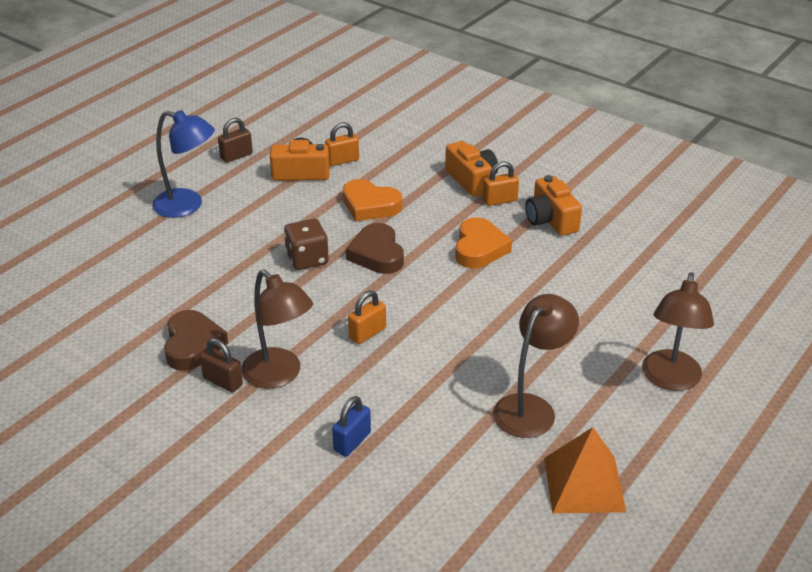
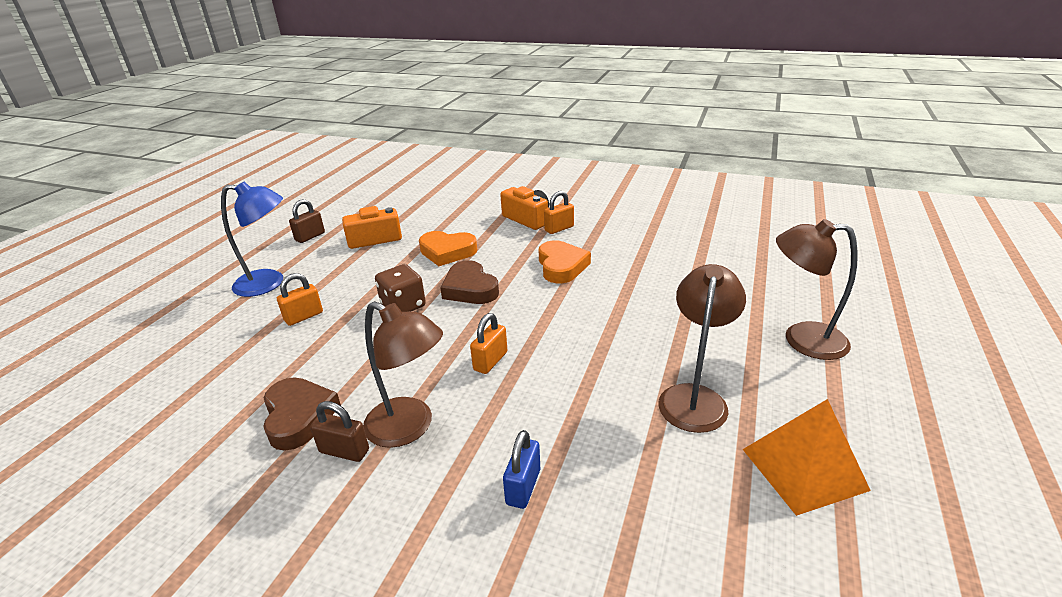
camera: 15 degrees left, 5 degrees down
orange padlock [325,122,359,166] -> orange padlock moved to [277,273,323,326]
orange camera [525,175,582,236] -> none
brown lamp [642,272,714,391] -> brown lamp turned 105 degrees clockwise [776,219,858,360]

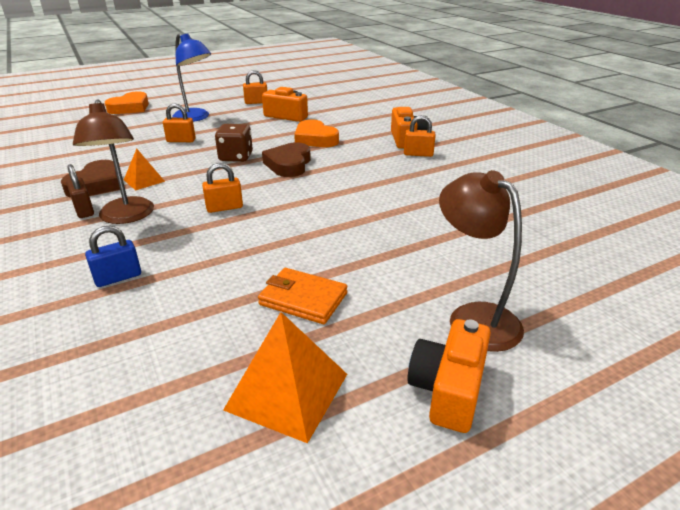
camera: 40 degrees right, 0 degrees up
brown padlock [289,199,325,243] -> orange padlock [243,70,267,104]
orange heart [539,241,591,283] -> orange heart moved to [105,92,149,114]
brown lamp [658,264,746,433] -> orange wallet [258,268,347,324]
none -> orange pyramid [124,149,165,190]
none -> orange camera [407,319,491,433]

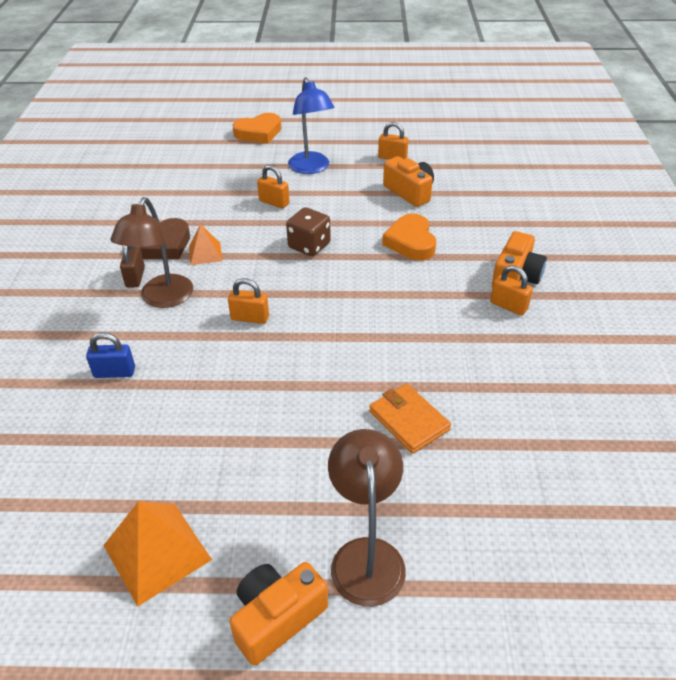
camera: 30 degrees right, 10 degrees up
orange wallet [258,268,347,324] -> orange wallet moved to [369,384,451,454]
brown heart [262,142,311,177] -> none

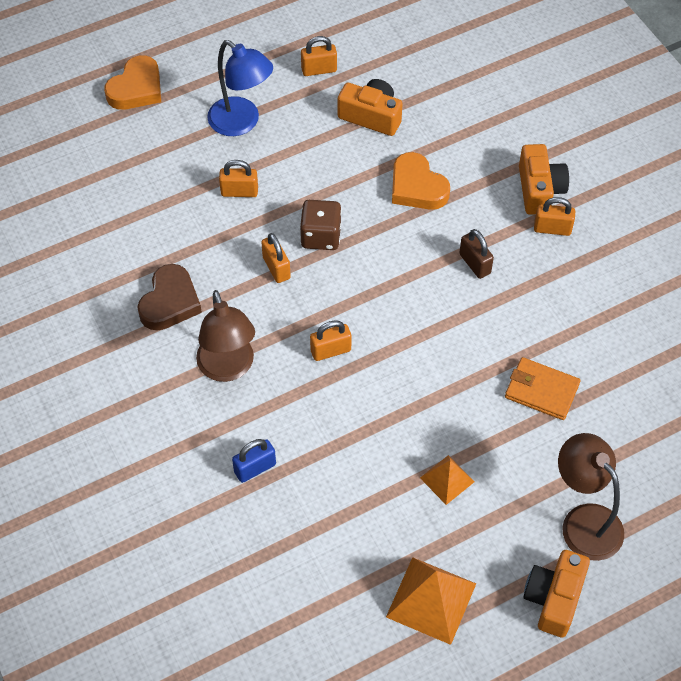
camera: 30 degrees left, 15 degrees up
brown padlock [120,245,145,288] -> brown padlock moved to [459,229,494,279]
orange pyramid [189,224,222,265] -> orange pyramid moved to [420,455,475,505]
none -> orange padlock [261,233,291,283]

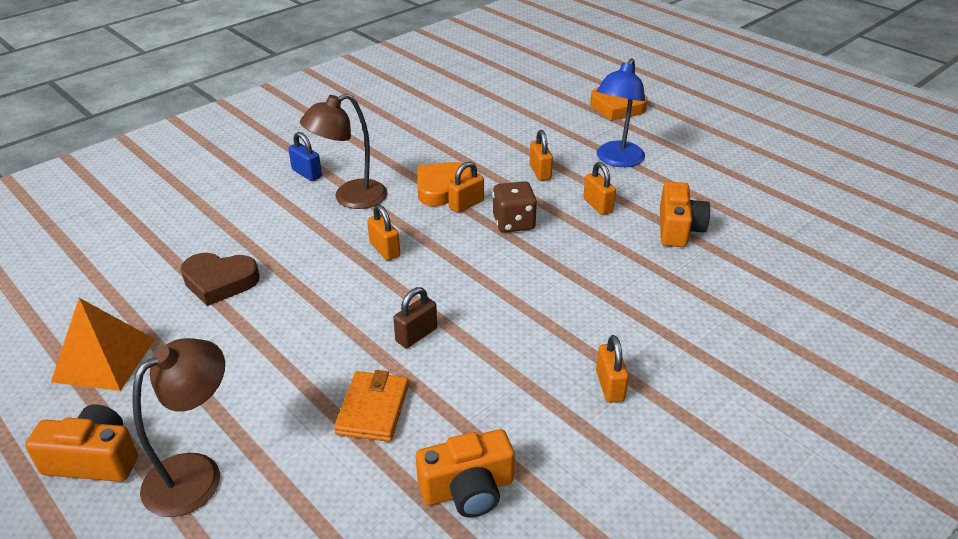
camera: 75 degrees right, 20 degrees down
brown heart [137,264,202,331] -> brown heart moved to [181,253,260,306]
blue padlock [232,439,276,483] -> blue padlock moved to [289,132,322,181]
orange padlock [301,36,337,76] -> orange padlock moved to [583,162,616,215]
orange heart [392,152,450,210] -> orange heart moved to [417,162,472,206]
orange pyramid [420,455,475,505] -> none
brown padlock [459,229,494,279] -> brown padlock moved to [393,287,437,348]
orange camera [519,144,569,215] -> orange camera moved to [416,429,515,518]

